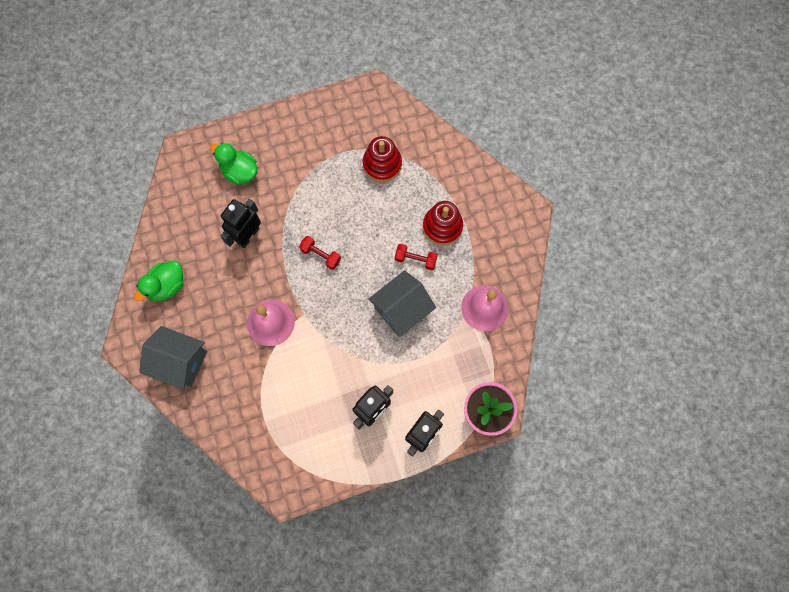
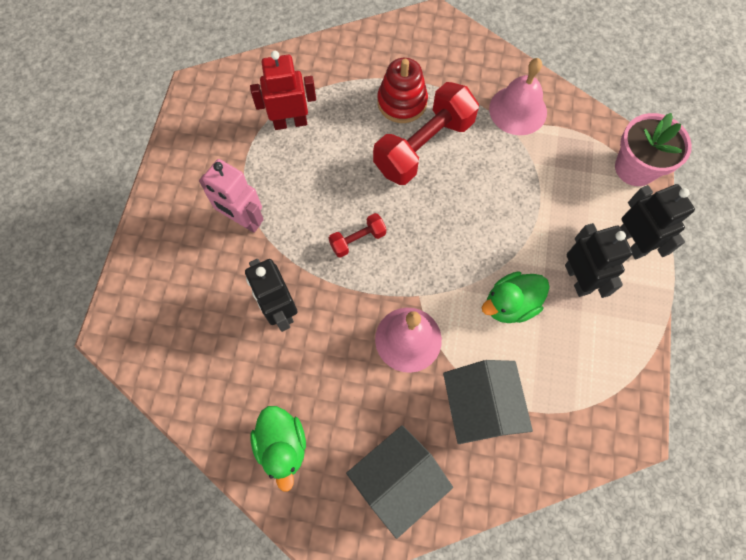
camera: 60 degrees left, 5 degrees down
green duck [210,143,258,185] -> green duck moved to [482,271,550,323]
red stacking toy [363,136,402,182] -> red robot [250,51,316,130]
grey house [368,270,436,337] -> grey house moved to [443,360,533,444]
red dumbbell [395,244,438,270] -> red dumbbell [373,82,479,185], size x2.11
none -> pink robot [199,159,264,233]

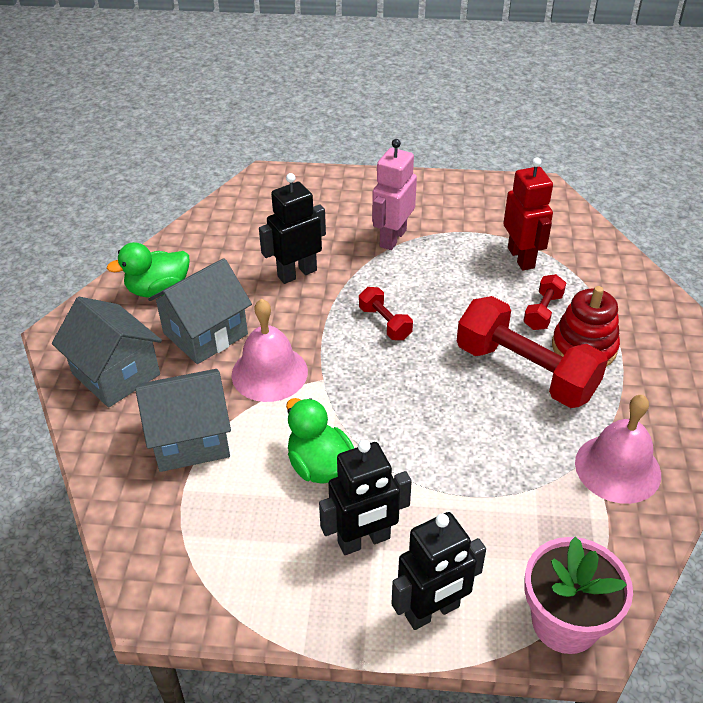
camera: 85 degrees right, 25 degrees down
none -> grey house [148,258,252,364]
none -> red dumbbell [523,274,566,330]

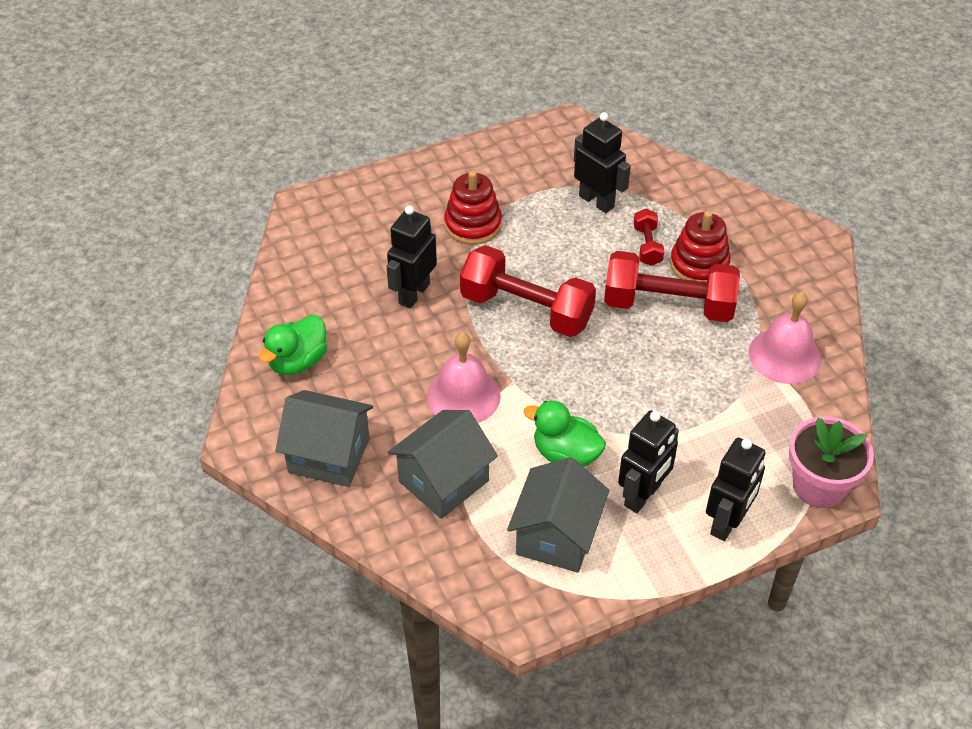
camera: 30 degrees left, 5 degrees up
grey house [148,258,252,364] -> grey house moved to [507,457,609,573]
red dumbbell [359,287,413,340] -> red dumbbell [460,245,596,337], size x2.11
pink robot [372,139,417,250] -> red stacking toy [444,171,502,245]
red robot [503,157,553,270] -> black robot [574,112,631,213]

